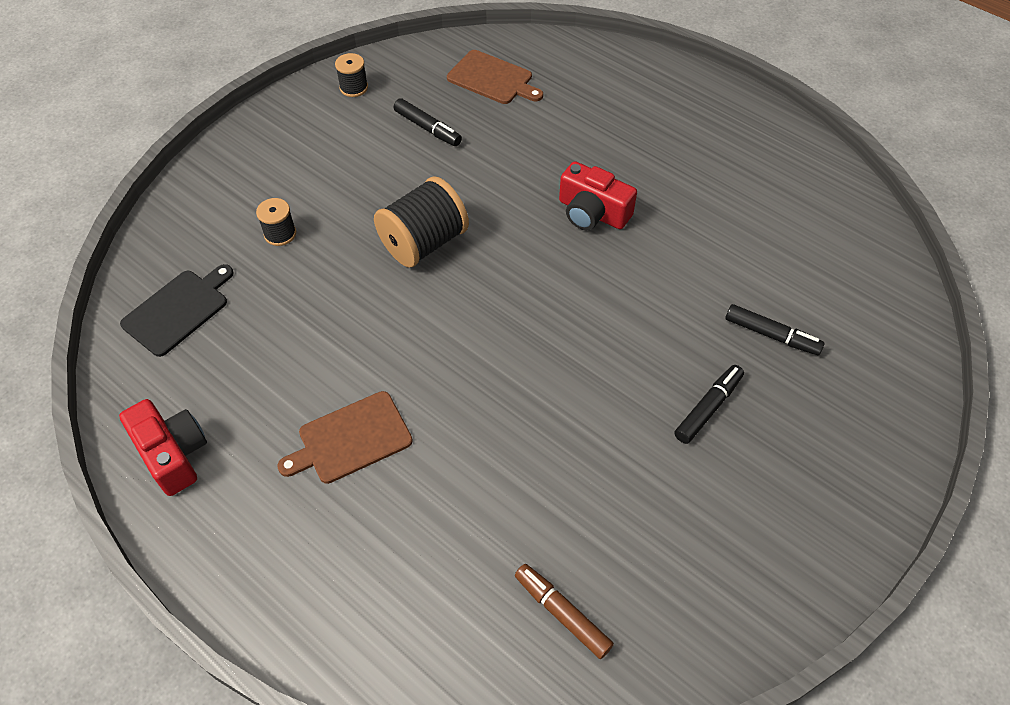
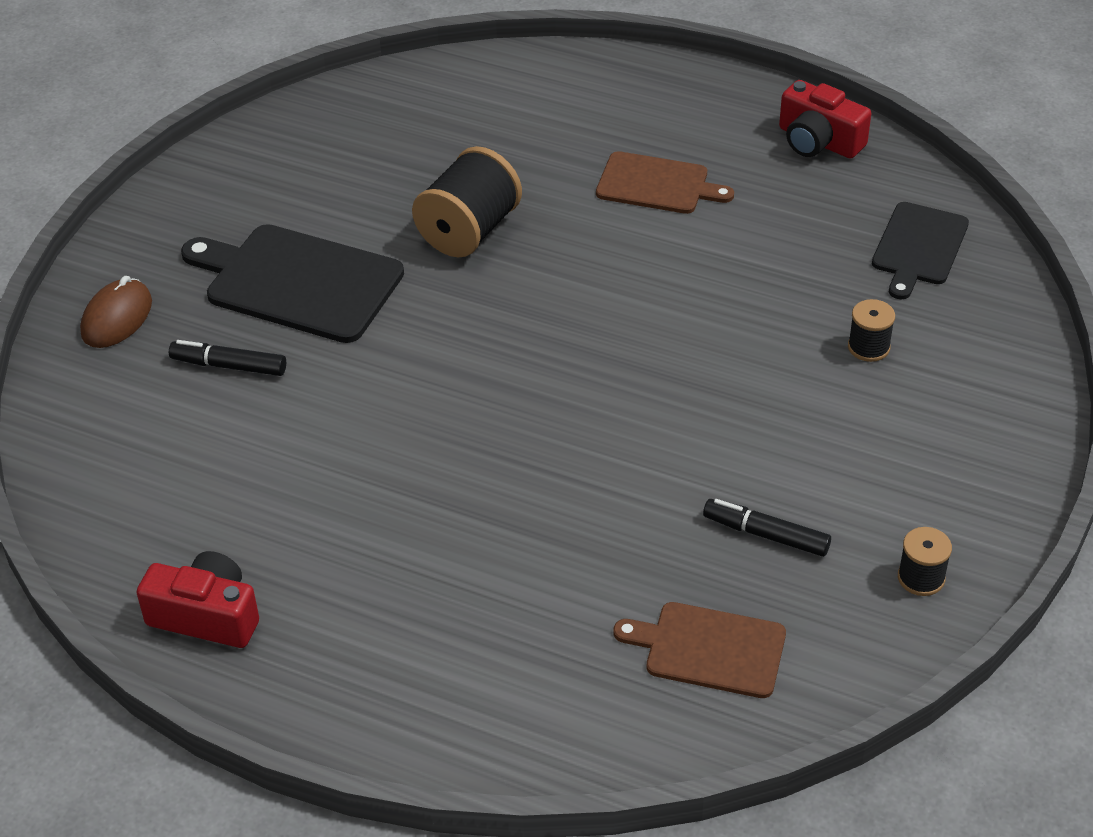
camera: 165 degrees right, 10 degrees down
brown cutting board [277,391,413,484] -> brown cutting board turned 60 degrees clockwise [596,151,734,214]
black spool [374,176,469,268] -> black spool moved to [412,146,522,257]
brown marker [515,564,614,659] -> none
red camera [559,161,637,230] -> red camera moved to [137,551,259,648]
black marker [674,365,744,444] -> black cutting board [181,224,404,343]
none -> brown mouse [80,276,152,348]

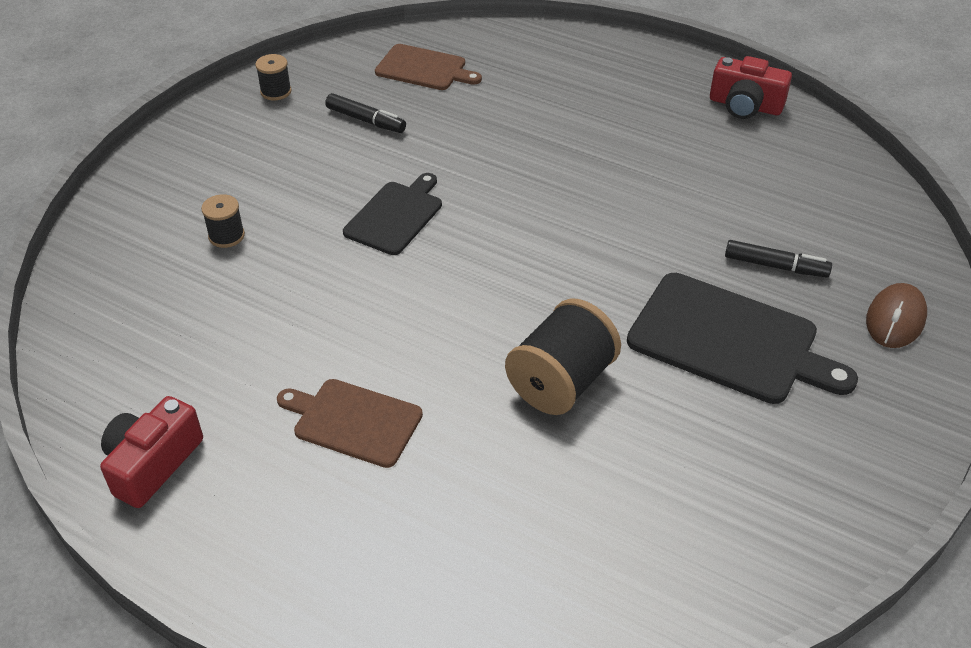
camera: 175 degrees left, 0 degrees up
red camera [779,80,871,159] -> red camera turned 105 degrees counterclockwise [100,396,203,508]
black cutting board [872,202,969,300] -> black cutting board moved to [343,173,442,255]

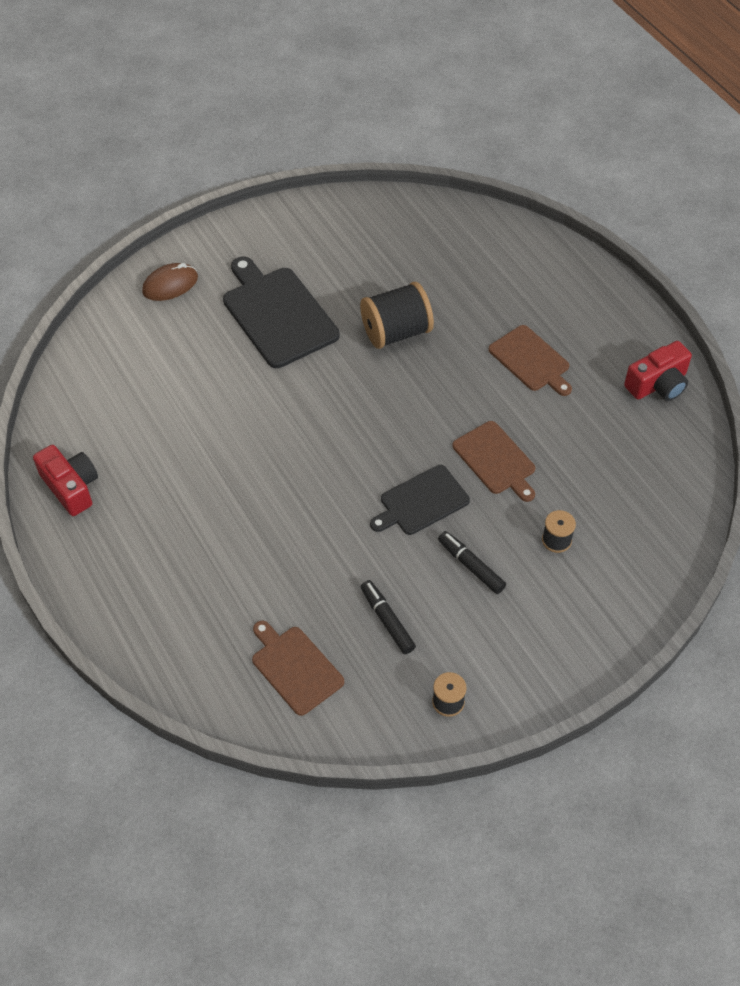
camera: 150 degrees left, 10 degrees up
black marker [725,240,832,278] -> black marker moved to [438,531,506,594]
none -> brown cutting board [452,421,535,502]

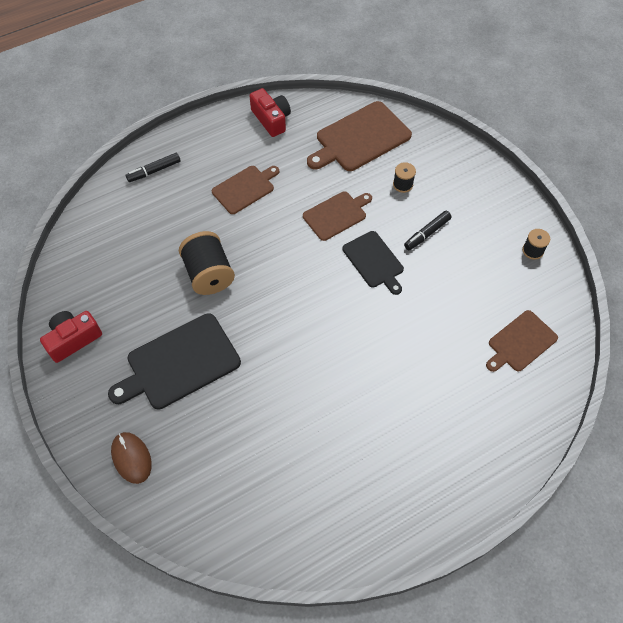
camera: 90 degrees left, 5 degrees up
red camera [33,445,98,516] -> red camera moved to [40,311,102,363]
black marker [361,580,416,654] -> black marker moved to [125,153,181,182]
none -> brown cutting board [307,101,412,171]

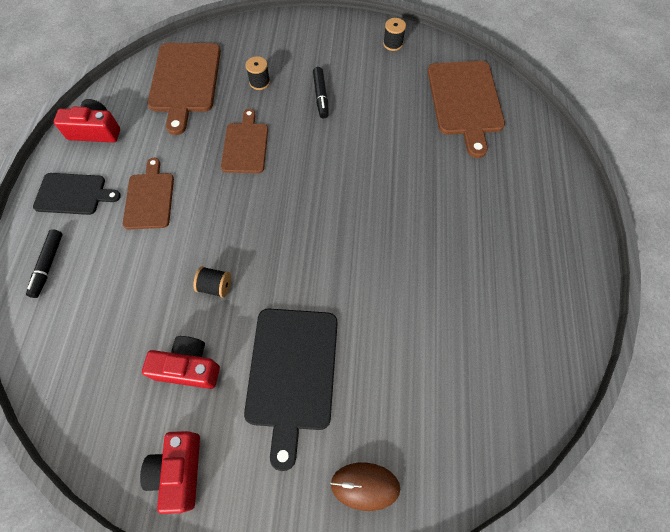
camera: 55 degrees left, 5 degrees up
black spool [179,231,235,295] -> black spool [193,266,231,298], size x0.51
black cutting board [342,231,404,295] -> black cutting board moved to [33,173,121,215]
brown cutting board [486,310,558,372] -> brown cutting board [428,61,505,158], size x1.60
none -> red camera [142,336,220,389]

